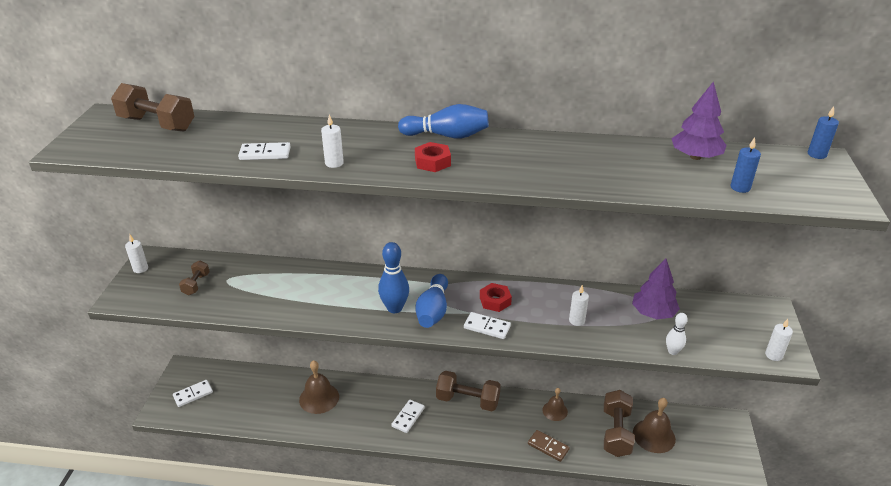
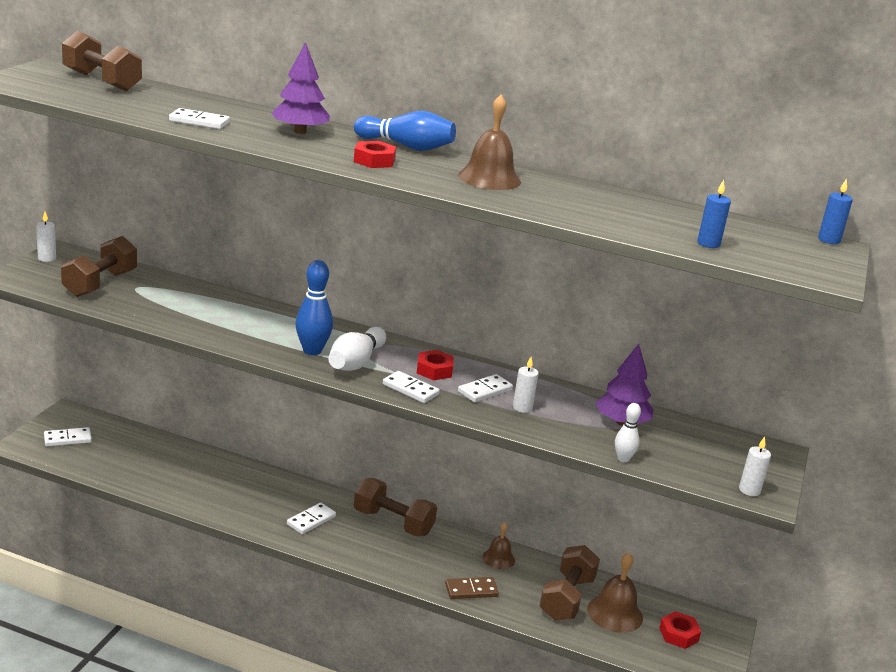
camera: 10 degrees right, 10 degrees down
brown dumbbell [179,260,210,295] -> brown dumbbell [61,236,137,297], size x1.86
brown bell [299,360,339,414] -> brown bell moved to [458,95,521,190]
white candle [321,114,344,168] -> none
blue bowling pin [415,274,448,328] -> white bowling pin [328,327,386,371]
brown domino [528,430,570,462] -> brown domino turned 60 degrees counterclockwise [445,577,499,599]
purple tree [671,81,727,160] -> purple tree moved to [272,42,330,134]
none -> white domino [458,374,513,402]
none -> red nut [659,611,701,649]

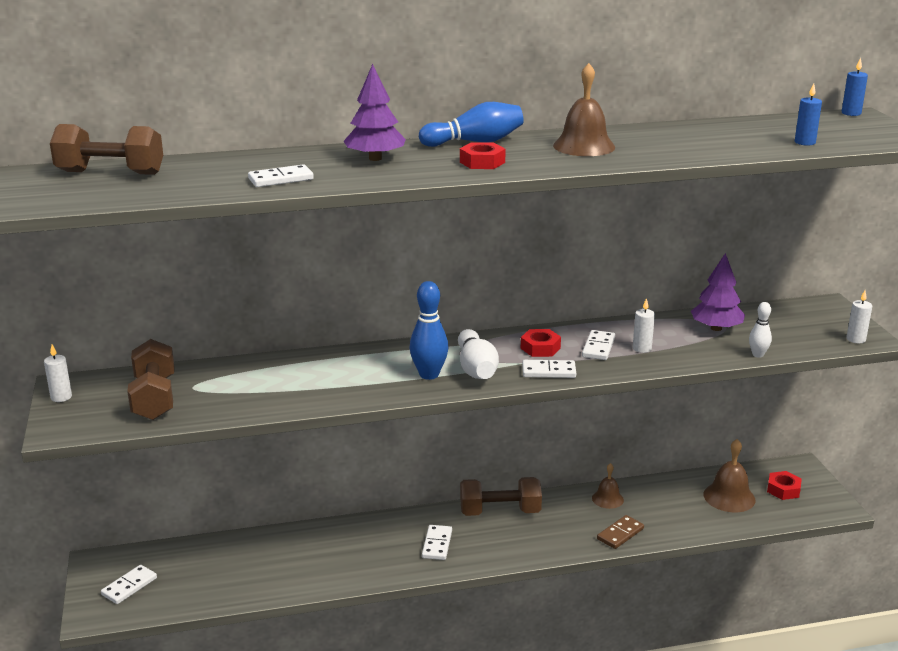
camera: 30 degrees left, 0 degrees up
brown dumbbell [539,545,600,621] -> none

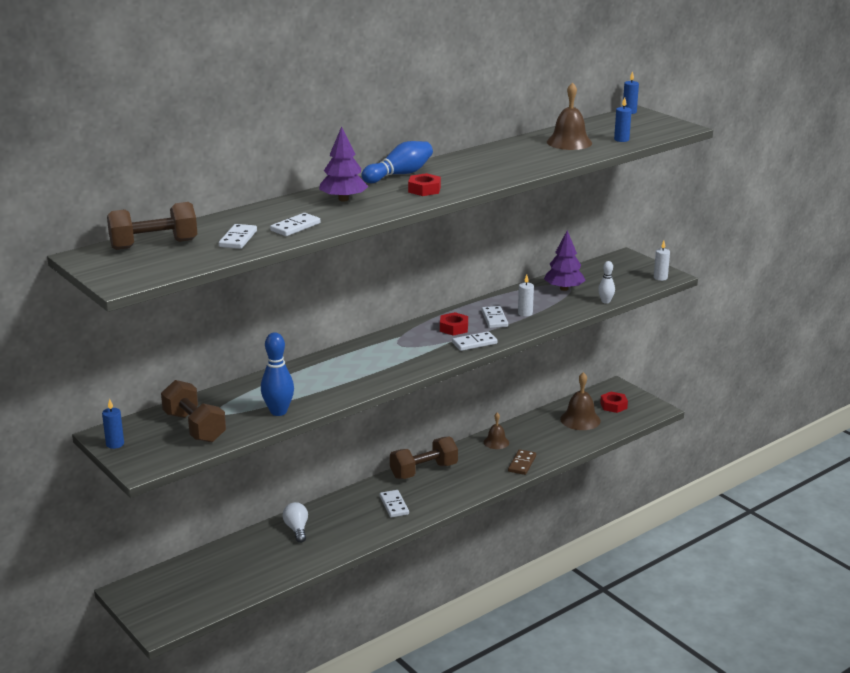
camera: 25 degrees left, 0 degrees up
white candle [44,345,72,402] -> blue candle [102,399,124,449]
white domino [101,565,157,604] -> white domino moved to [219,224,257,249]
blue bowling pin [410,281,449,380] -> blue bowling pin moved to [261,332,294,416]
white bowling pin [458,329,499,379] -> none
brown bell [553,63,615,156] -> brown bell moved to [547,82,592,150]
none -> white light bulb [282,502,308,543]

